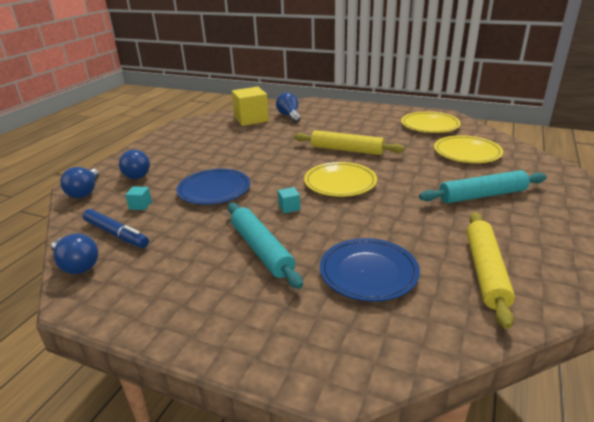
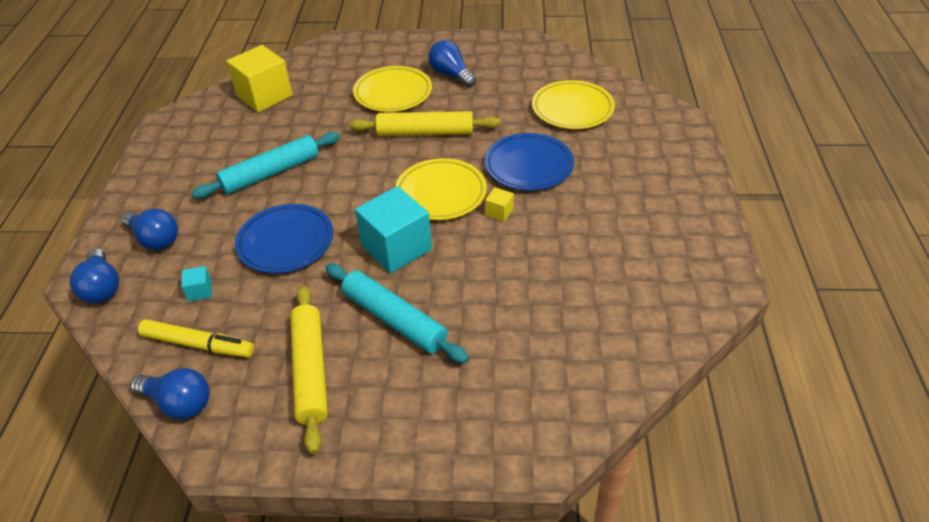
camera: 20 degrees left, 15 degrees up
blue marker [83,209,149,248] -> yellow marker [138,319,254,358]
blue light bulb [276,92,301,123] -> blue light bulb moved to [429,40,476,87]
turquoise cube [278,187,300,213] -> turquoise cube [355,186,432,273], size x2.34
blue plate [320,238,420,302] -> blue plate moved to [485,133,574,191]
yellow plate [401,112,461,133] -> yellow plate moved to [353,66,432,112]
turquoise rolling pin [419,170,547,203] -> turquoise rolling pin moved to [192,132,340,198]
yellow rolling pin [466,212,515,329] -> yellow rolling pin moved to [290,285,328,454]
none -> yellow cube [485,187,514,221]

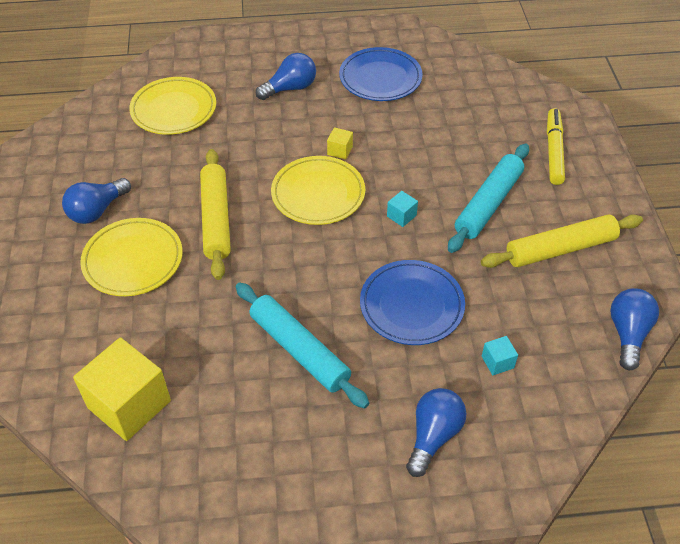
camera: 100 degrees left, 5 degrees up
blue light bulb [70,248,119,304] -> blue light bulb moved to [256,53,316,100]
yellow marker [138,319,254,358] -> yellow marker moved to [547,108,565,185]
turquoise cube [355,186,432,273] -> turquoise cube [387,191,418,227], size x0.43
blue plate [485,133,574,191] -> blue plate moved to [339,47,423,101]

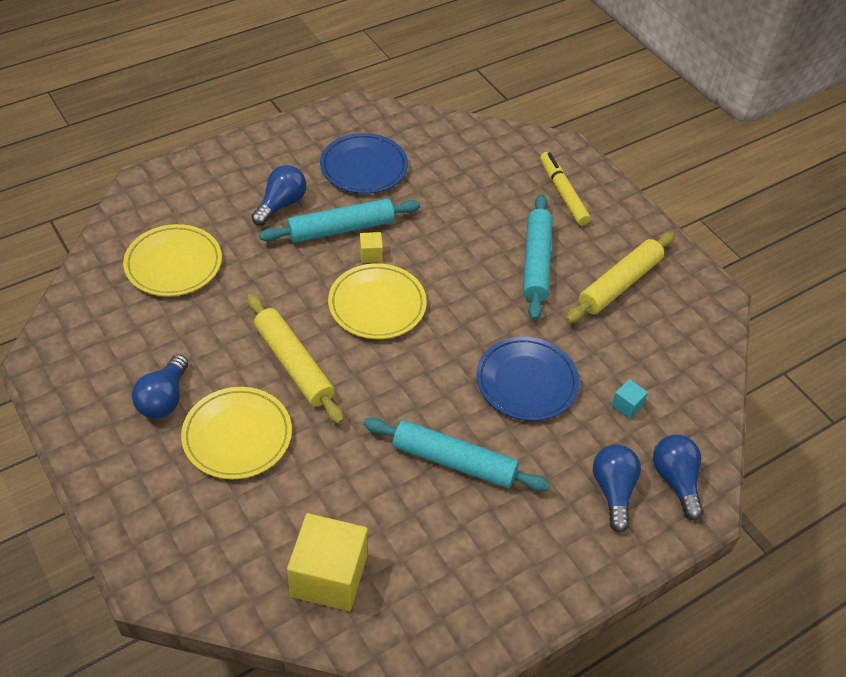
camera: 30 degrees left, 0 degrees up
turquoise cube [387,191,418,227] -> none
blue light bulb [610,288,659,370] -> blue light bulb moved to [653,435,703,521]
none -> turquoise rolling pin [259,199,421,243]

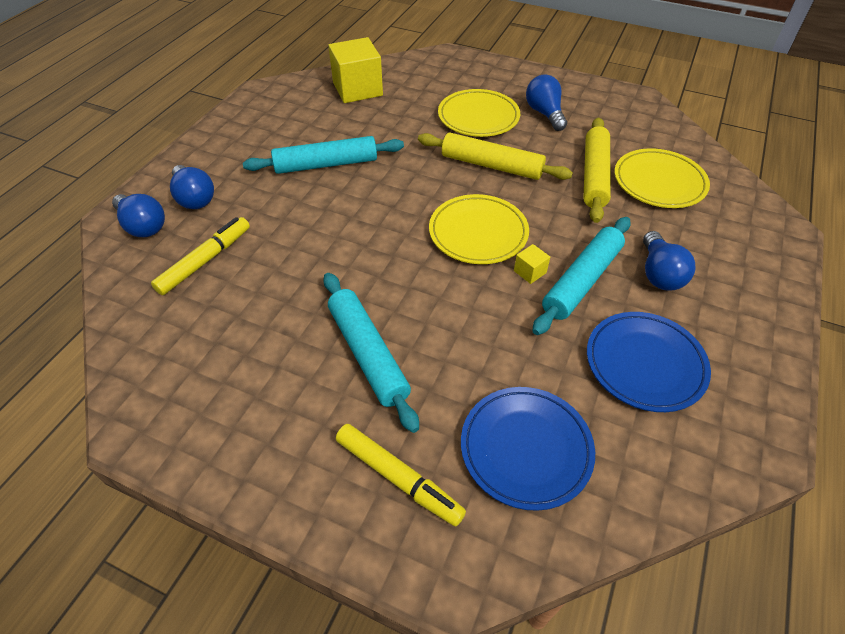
camera: 150 degrees right, 0 degrees up
blue plate [476,337,580,421] -> blue plate moved to [461,387,595,511]
yellow rolling pin [566,232,675,323] -> yellow rolling pin moved to [583,118,611,223]
turquoise cube [611,379,648,419] -> yellow marker [151,217,250,295]

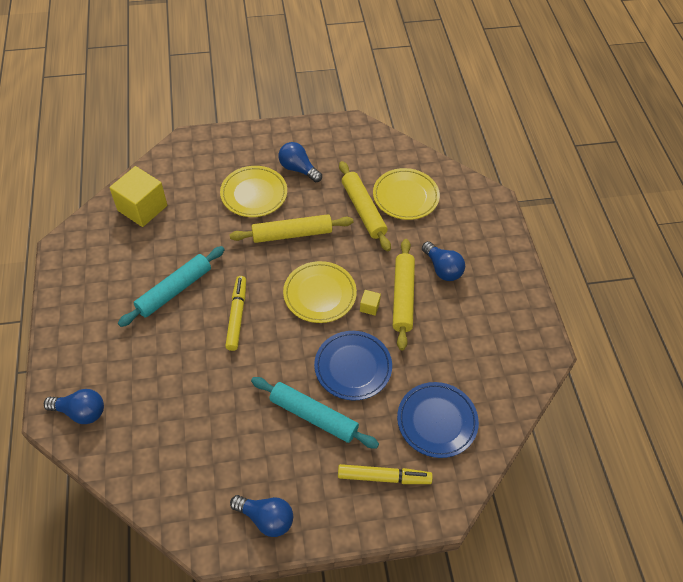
camera: 35 degrees left, 5 degrees up
yellow marker [151,217,250,295] -> yellow marker moved to [225,276,246,351]
blue light bulb [170,165,214,209] -> blue light bulb moved to [230,495,293,537]
turquoise rolling pin [532,217,631,335] -> yellow rolling pin [393,239,415,350]
blue plate [587,312,711,412] -> blue plate moved to [314,331,392,401]

